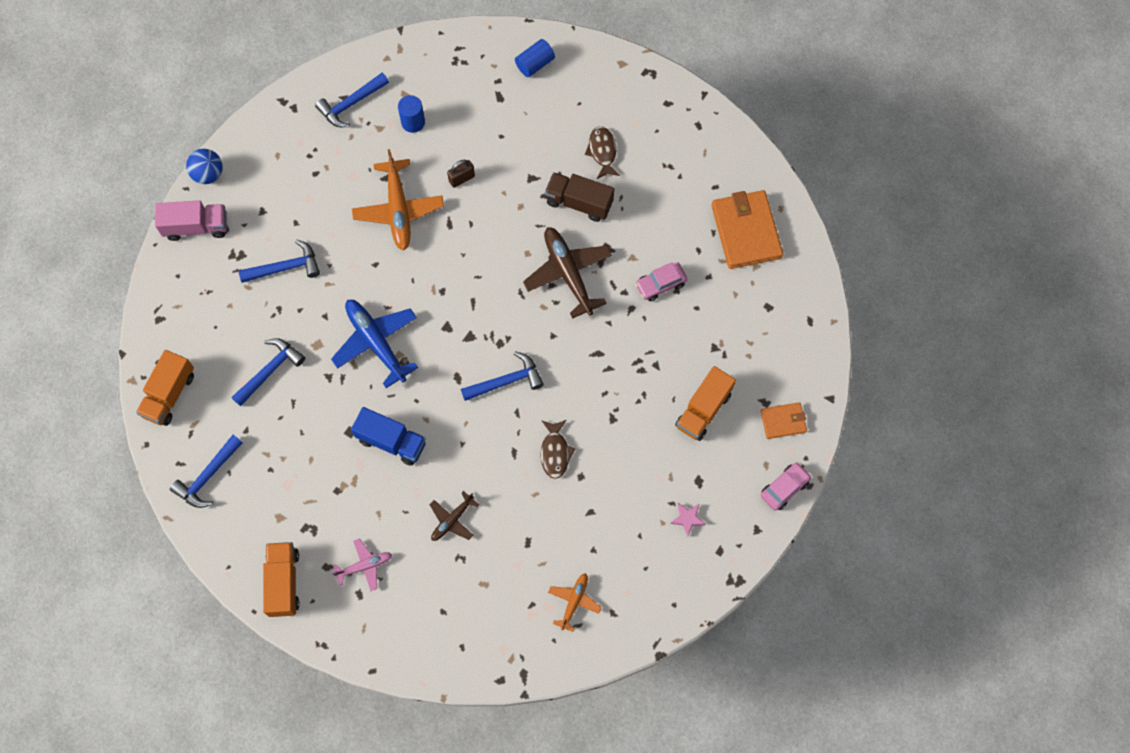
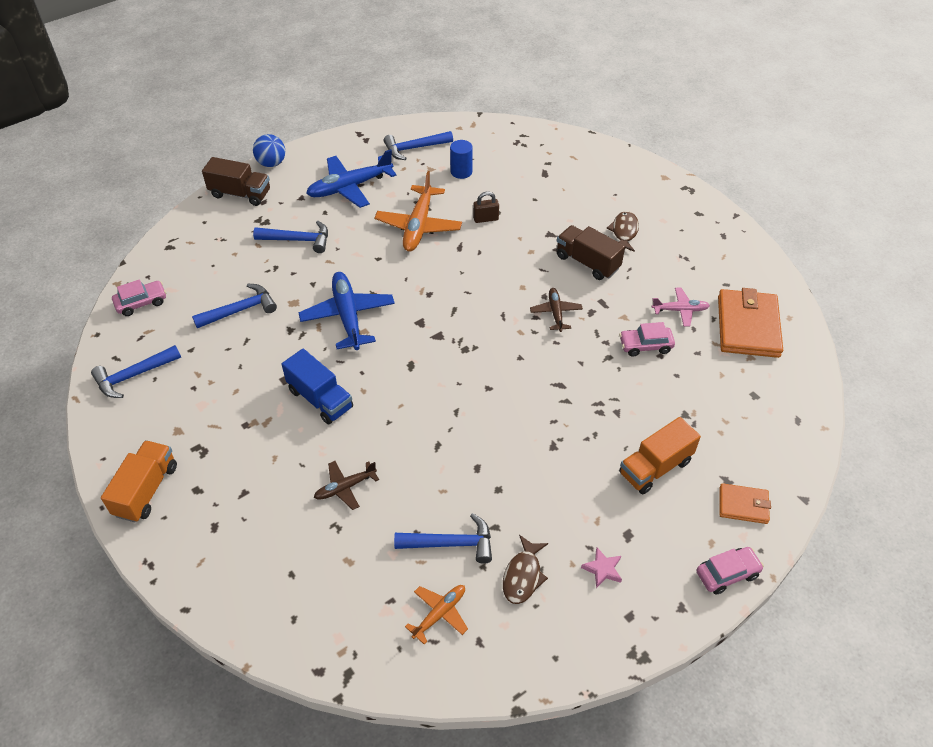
camera: 20 degrees right, 20 degrees down
orange truck [136,350,194,426] -> pink car [112,280,166,316]
pink truck [155,200,227,241] -> brown truck [202,157,270,206]
pink plane [332,538,392,591] -> pink plane moved to [652,288,710,327]
blue hammer [461,351,544,401] -> blue hammer moved to [394,513,492,564]
blue cylinder [515,39,555,77] -> none
brown plane [523,227,612,318] -> brown plane [530,288,583,332], size x0.55
brown fish [540,420,575,479] -> brown fish moved to [503,535,548,604]
none -> blue plane [306,149,397,208]

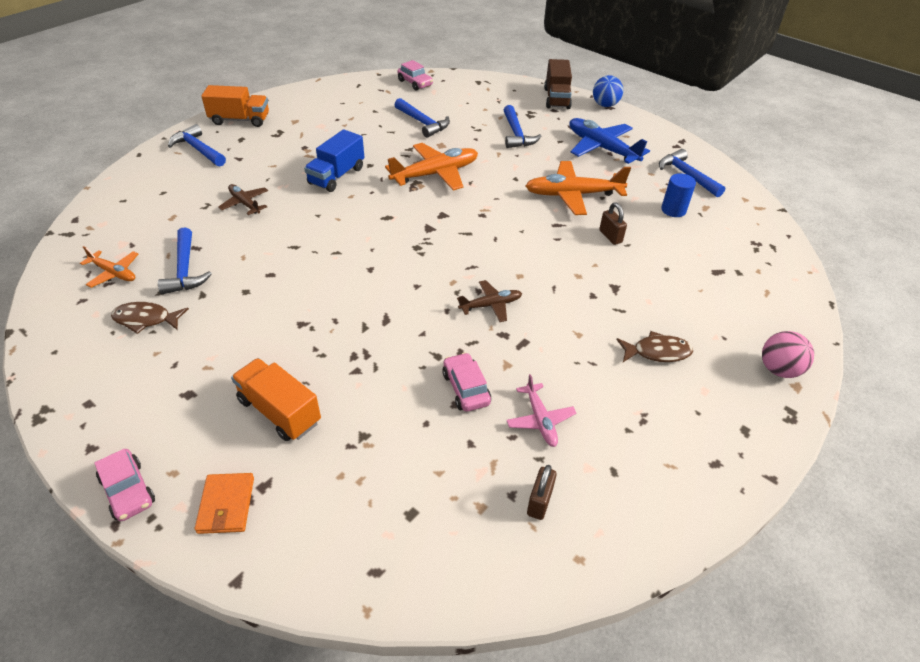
camera: 75 degrees right, 5 degrees down
blue hammer [91,345,181,398] -> blue hammer moved to [168,124,226,166]
blue plane [298,272,395,350] -> orange plane [385,143,478,191]
brown truck [557,225,625,280] -> none
pink star [581,548,622,588] -> none
orange wallet [718,288,783,358] -> brown padlock [527,465,557,520]
none -> pink ball [762,331,814,378]

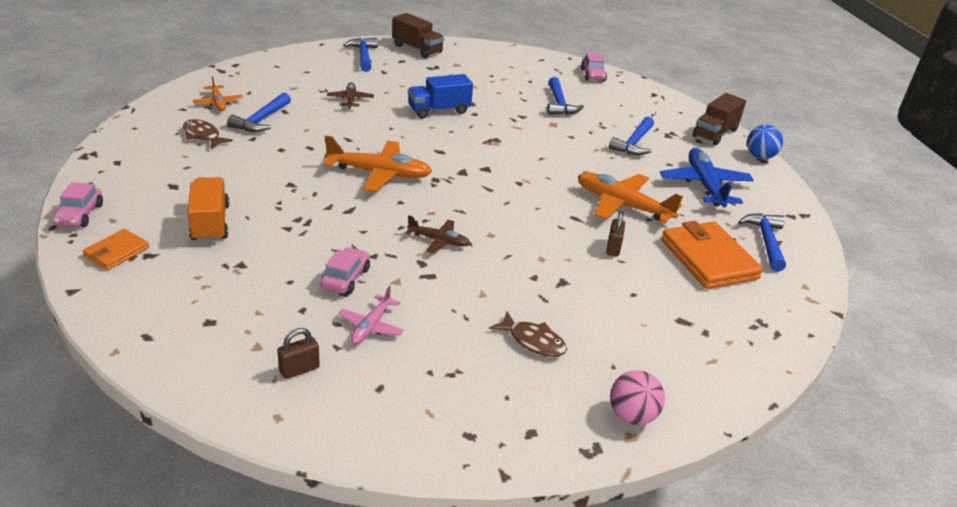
camera: 35 degrees right, 10 degrees down
orange truck [201,85,269,127] -> brown truck [392,13,444,58]
orange plane [385,143,478,191] -> orange plane moved to [324,135,432,192]
blue cylinder [661,173,696,217] -> orange wallet [661,221,763,289]

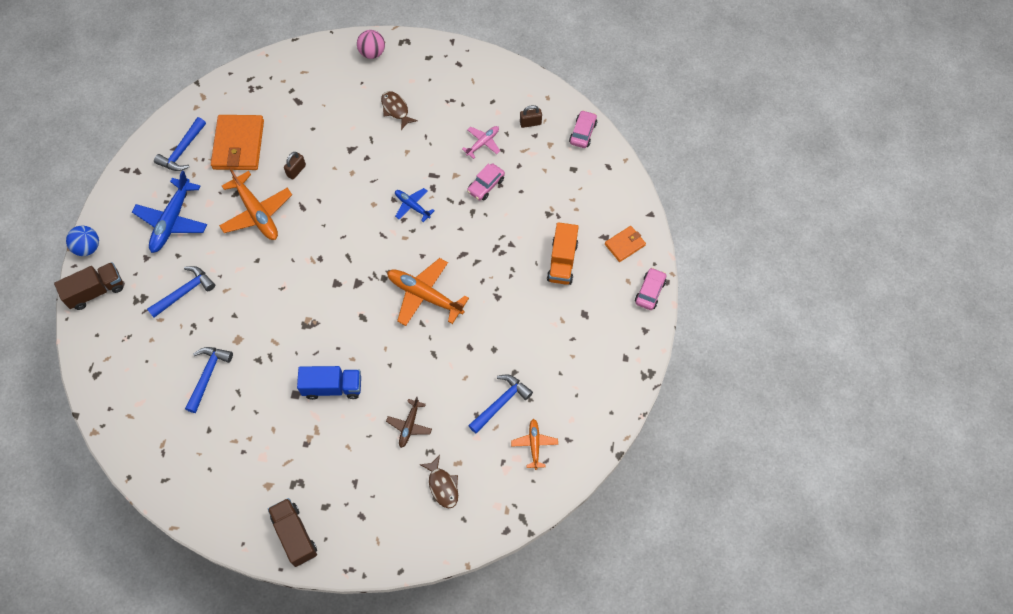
camera: 155 degrees left, 30 degrees up
brown fish [183,119,233,149] -> brown fish moved to [419,455,458,508]
blue hammer [343,38,378,72] -> none
brown plane [405,215,470,254] -> blue plane [395,188,435,222]
pink car [581,53,607,81] -> pink car moved to [569,110,597,148]

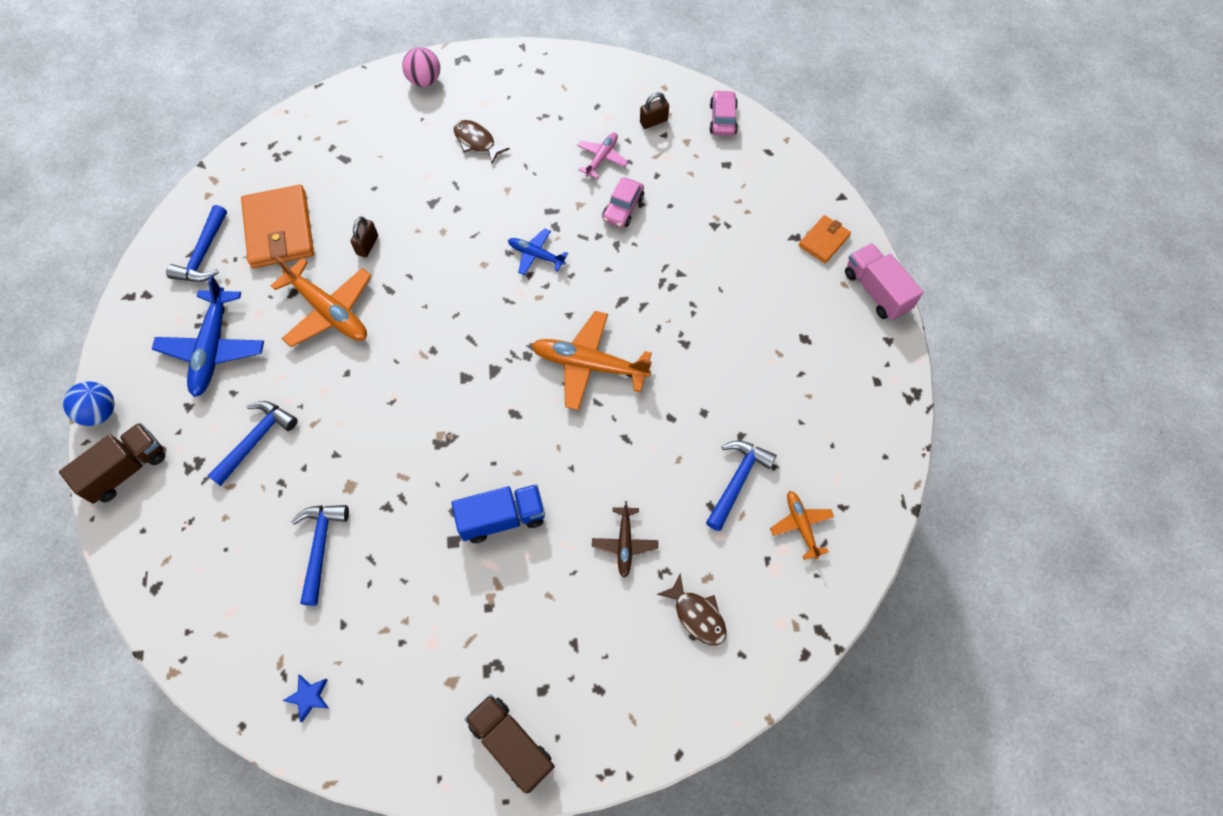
camera: 15 degrees left, 0 degrees up
orange truck [547,222,579,285] -> none
pink car [635,267,667,310] -> pink truck [845,243,923,320]
none -> blue star [282,674,329,722]

